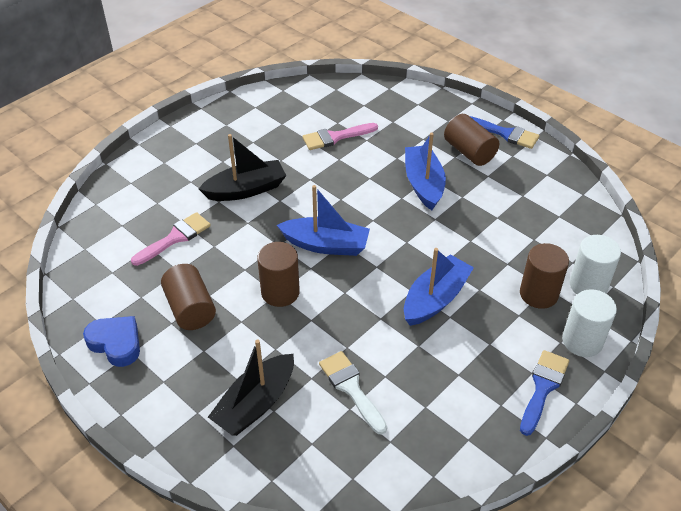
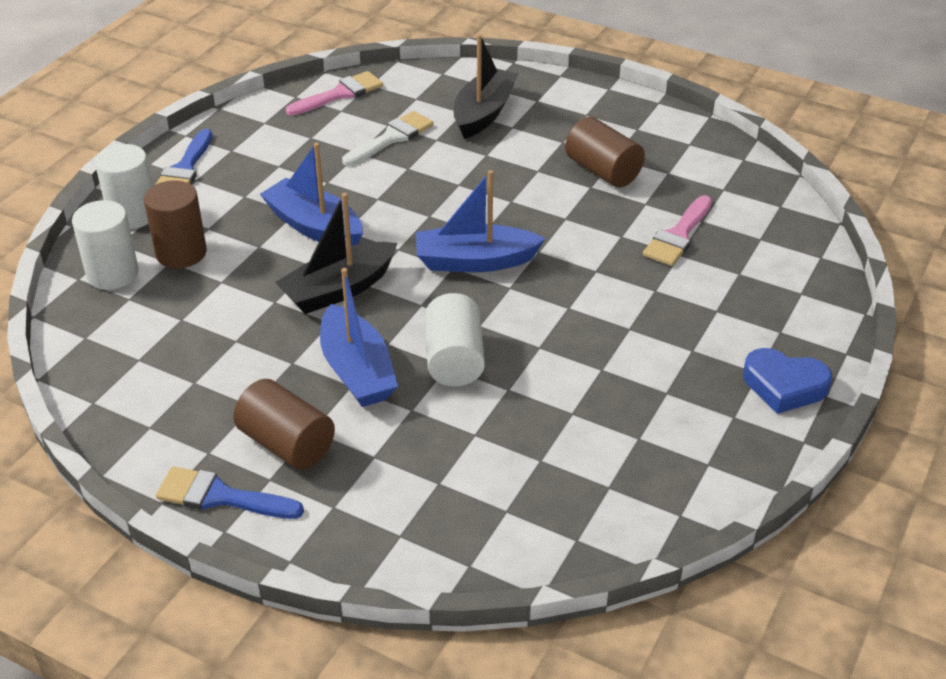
camera: 165 degrees right, 5 degrees down
blue heart [83,316,140,367] -> blue heart moved to [743,348,832,414]
black boat [199,134,286,201] -> black boat moved to [275,193,398,314]
brown cylinder [257,242,300,307] -> none
pink brush [302,123,378,150] -> pink brush moved to [286,71,383,116]
white brush [319,351,387,435] -> white brush turned 90 degrees counterclockwise [342,111,434,166]
blue boat [404,248,474,326] -> blue boat turned 105 degrees clockwise [260,142,363,247]
none -> white cylinder [425,293,485,386]

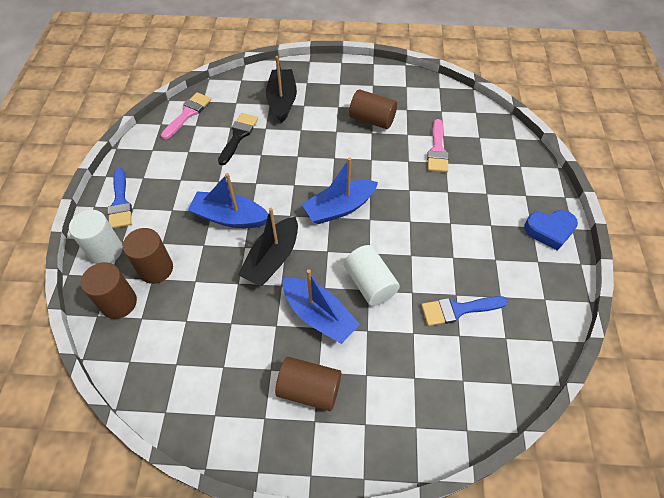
camera: 25 degrees left, 15 degrees up
white cylinder [72,200,139,290] -> brown cylinder [81,262,137,319]
blue brush [156,466,304,519] -> blue brush moved to [421,296,508,326]
white brush [342,111,434,166] -> black brush [218,113,258,165]

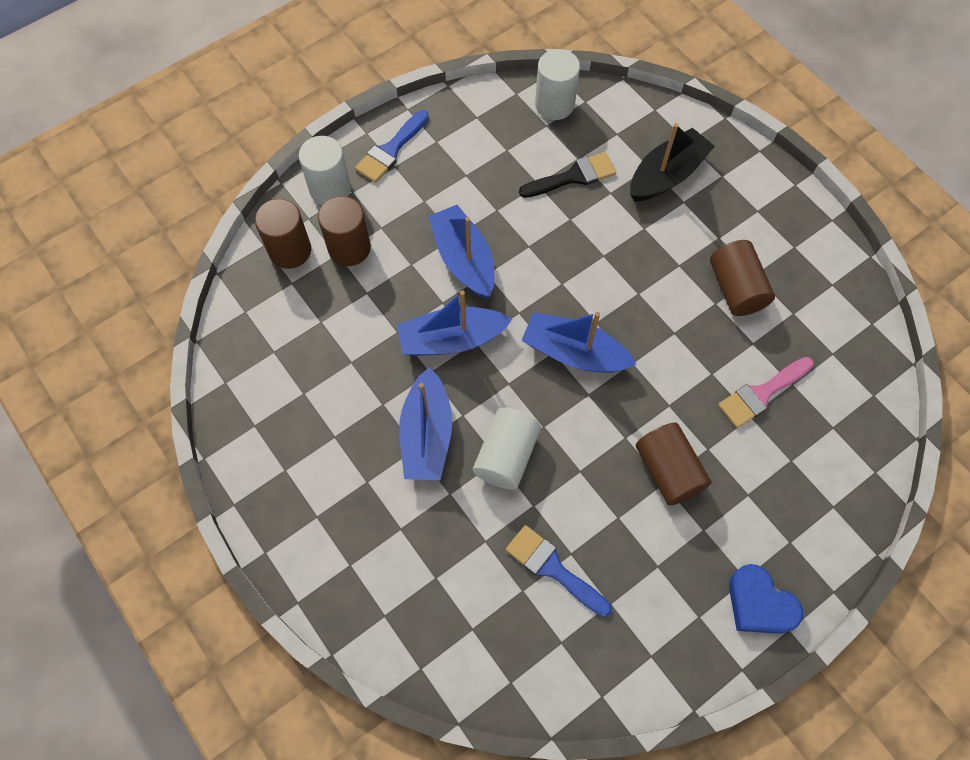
camera: 50 degrees right, 10 degrees up
pink brush [161,92,211,139] -> white cylinder [535,49,580,120]
black boat [238,208,298,286] -> blue boat [397,290,512,356]
brown cylinder [275,357,341,411] -> brown cylinder moved to [636,422,712,505]

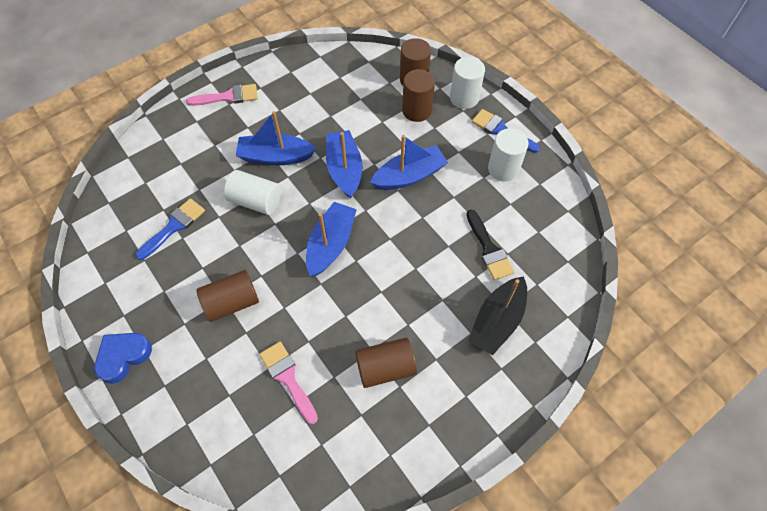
camera: 90 degrees right, 5 degrees down
white cylinder [535,49,580,120] -> white cylinder moved to [488,128,529,182]
black boat [630,123,715,202] -> black boat turned 75 degrees clockwise [468,276,527,355]
none -> pink brush [186,84,258,106]

